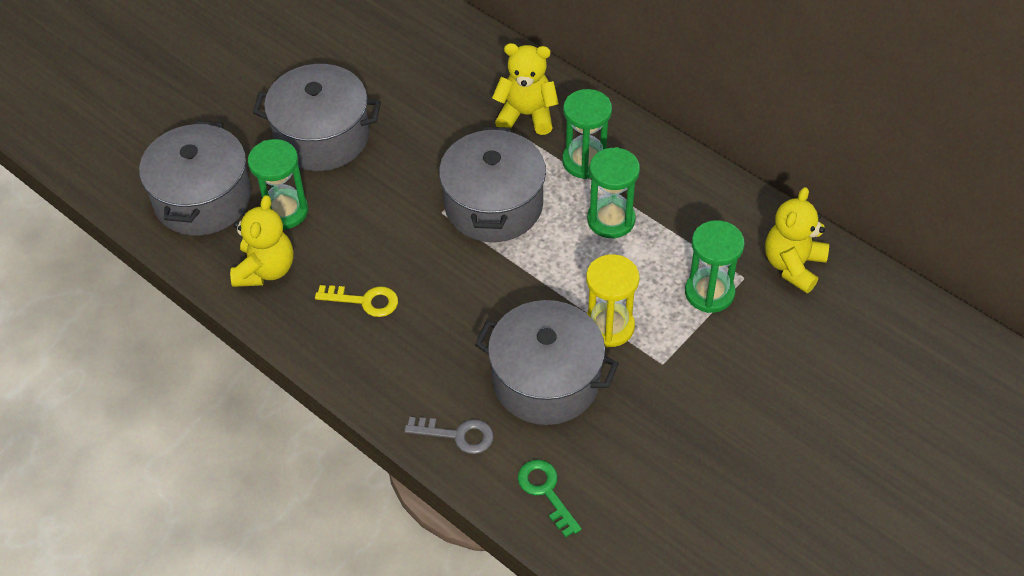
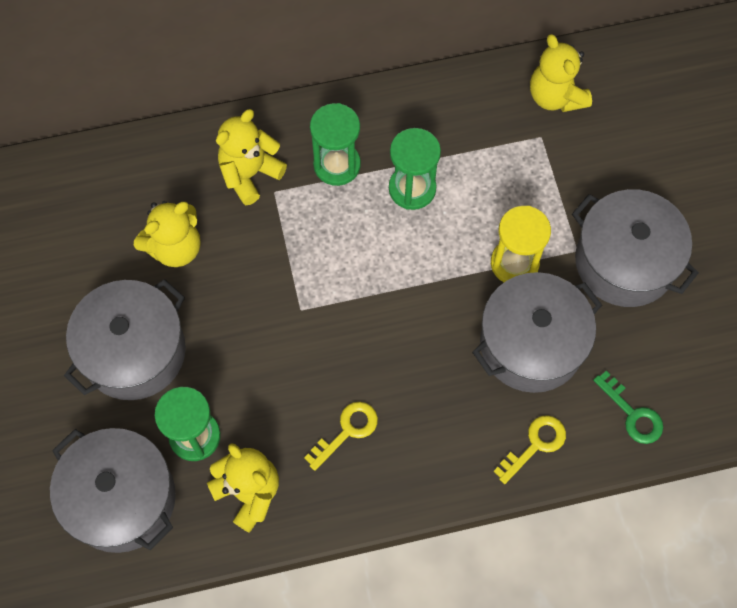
camera: 55 degrees left, 15 degrees up
grey key [404,417,493,454] -> yellow key [494,415,566,484]
grey pot [439,127,546,242] -> grey pot moved to [572,189,699,307]
green key [518,460,582,538] -> green key turned 135 degrees counterclockwise [593,371,663,444]
green hourglass [685,220,745,313] -> none
none -> yellow teddy bear [134,201,201,267]

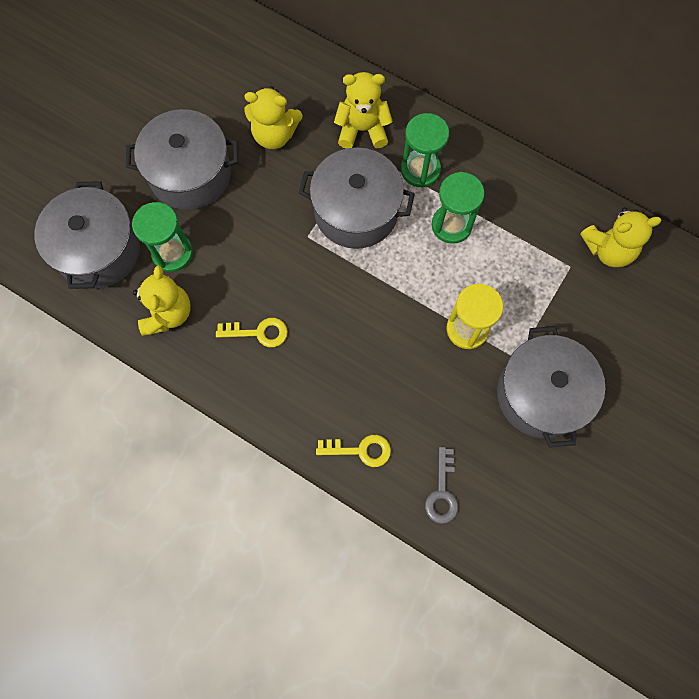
camera: 45 degrees right, 5 degrees up
grey pot [472,272,602,393] -> grey pot moved to [299,147,415,249]
yellow teddy bear [530,34,592,112] -> yellow teddy bear turned 120 degrees counterclockwise [580,207,662,267]
green key [593,371,663,444] -> grey key [425,447,458,524]

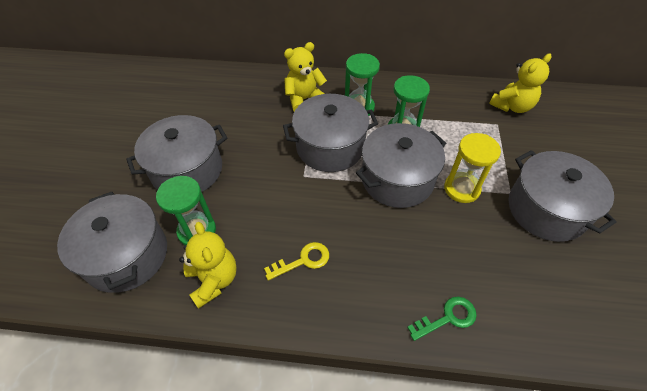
camera: 25 degrees left, 20 degrees down
yellow teddy bear [244,86,302,149] -> none
yellow key [316,435,391,467] -> green key [407,297,477,341]
grey key [425,447,458,524] -> none
none -> grey pot [356,123,446,208]

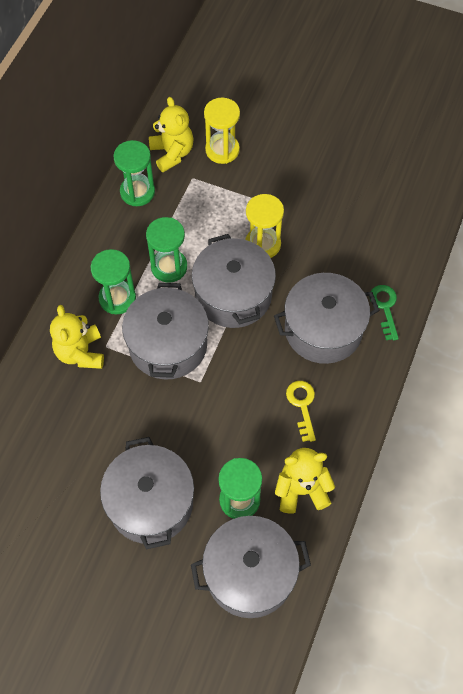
camera: 75 degrees left, 10 degrees up
grey pot [509,150,617,242] -> grey pot moved to [274,273,380,364]
none -> green hourglass [113,140,155,206]
none -> yellow hourglass [204,98,240,164]

